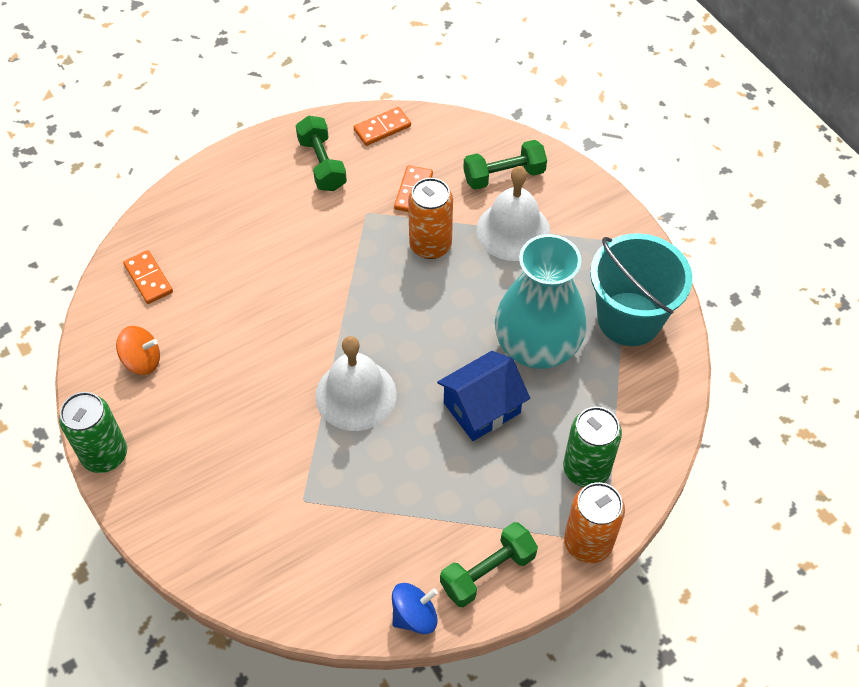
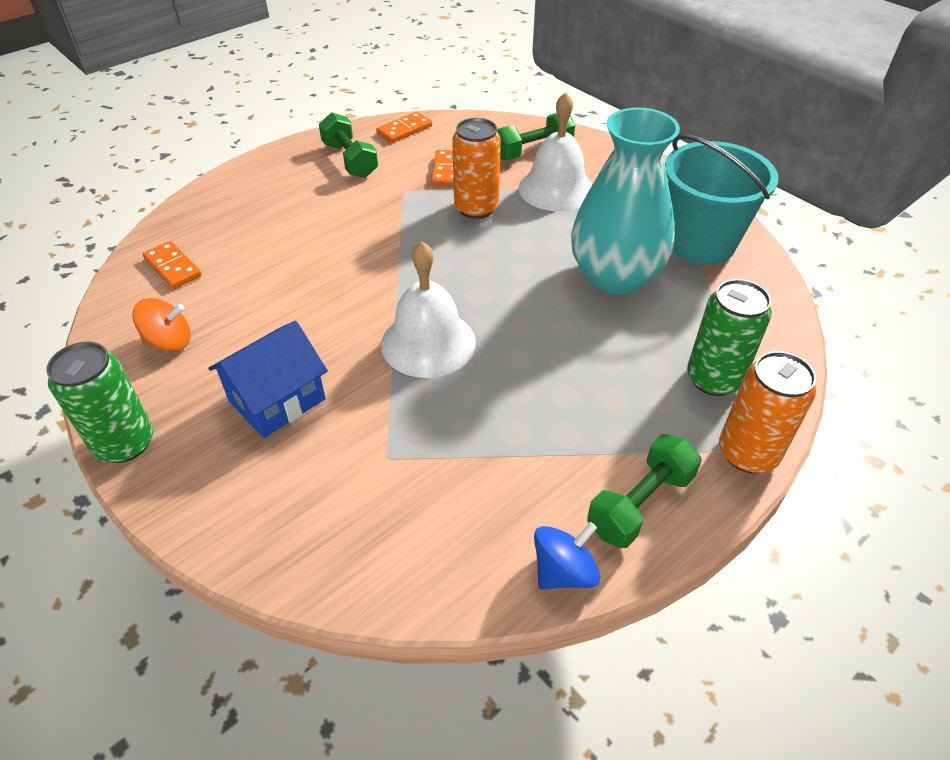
camera: 10 degrees left, 10 degrees down
blue house [437,351,530,441] -> blue house moved to [208,321,328,438]

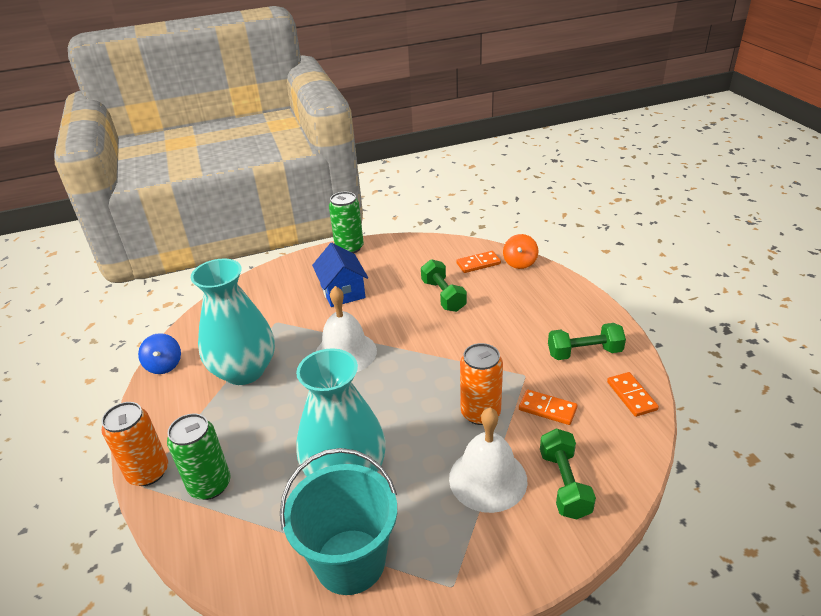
camera: 115 degrees right, 10 degrees down
orange spinning top [132,298,190,351] -> orange spinning top moved to [503,234,538,269]
green dumbbell [587,434,702,548] -> green dumbbell moved to [421,259,467,312]
none -> turquoise vase [191,259,275,385]

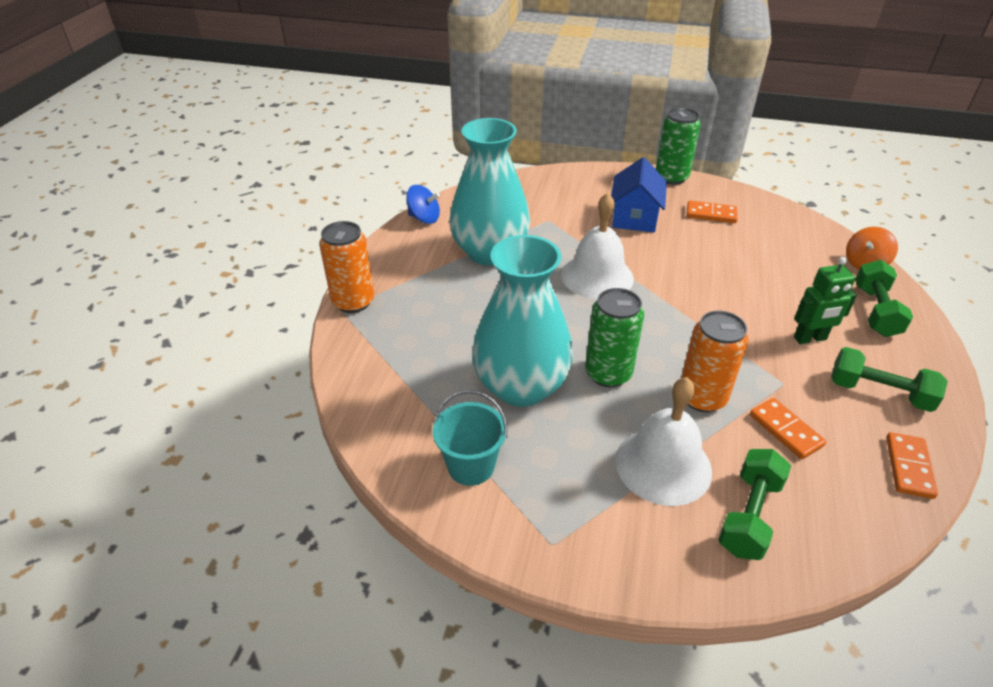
camera: 30 degrees right, 5 degrees up
blue spinning top [138,333,181,374] -> blue spinning top turned 90 degrees counterclockwise [406,185,440,224]
green can [167,414,230,500] -> green can moved to [585,288,644,387]
turquoise bucket [280,448,397,595] -> turquoise bucket [433,390,507,486], size x0.60
green dumbbell [421,259,467,312] -> green dumbbell moved to [855,260,913,337]
orange domino [456,251,501,273] -> orange domino moved to [687,201,738,223]
none -> green robot [794,257,857,344]

